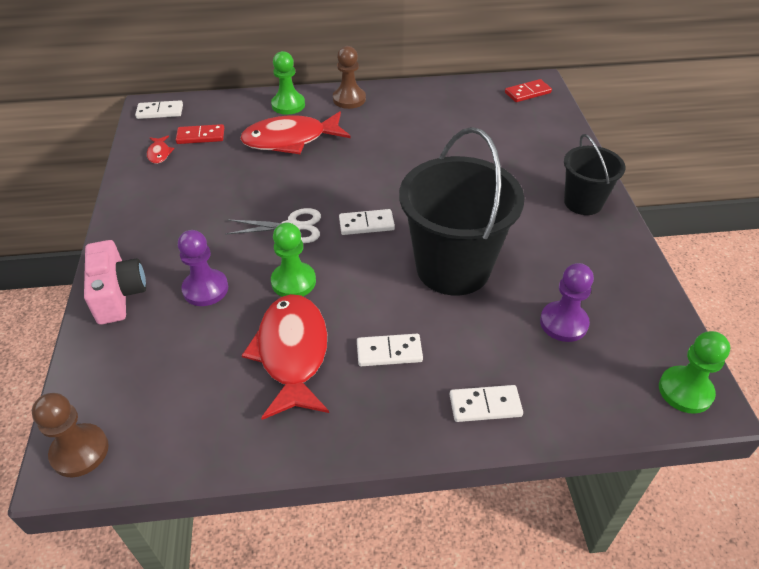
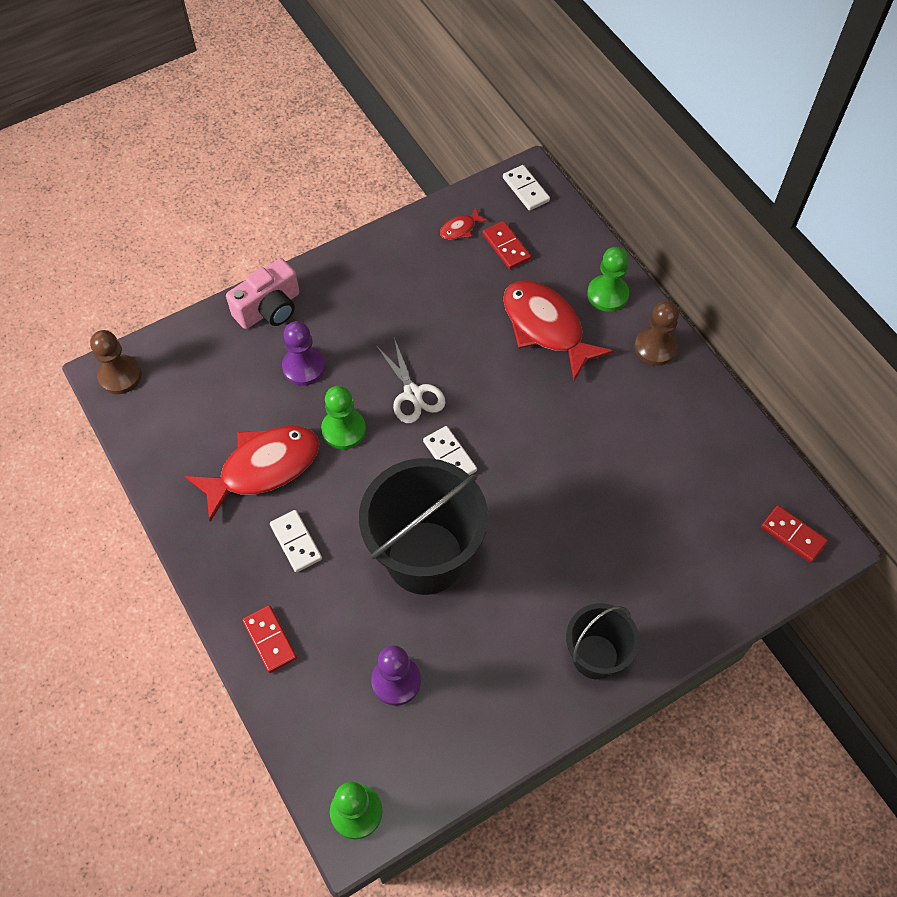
camera: 65 degrees right, 15 degrees up
white domino [450,385,523,422] -> red domino [242,605,297,673]

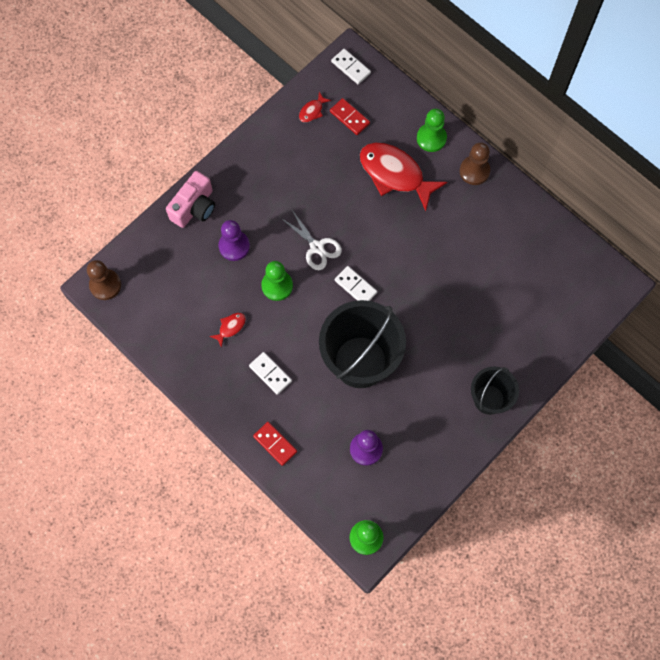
camera: 15 degrees left, 10 degrees up
red fish [185,426,319,522] -> red fish [210,313,246,348], size x0.42
red domino [761,505,828,563] -> none

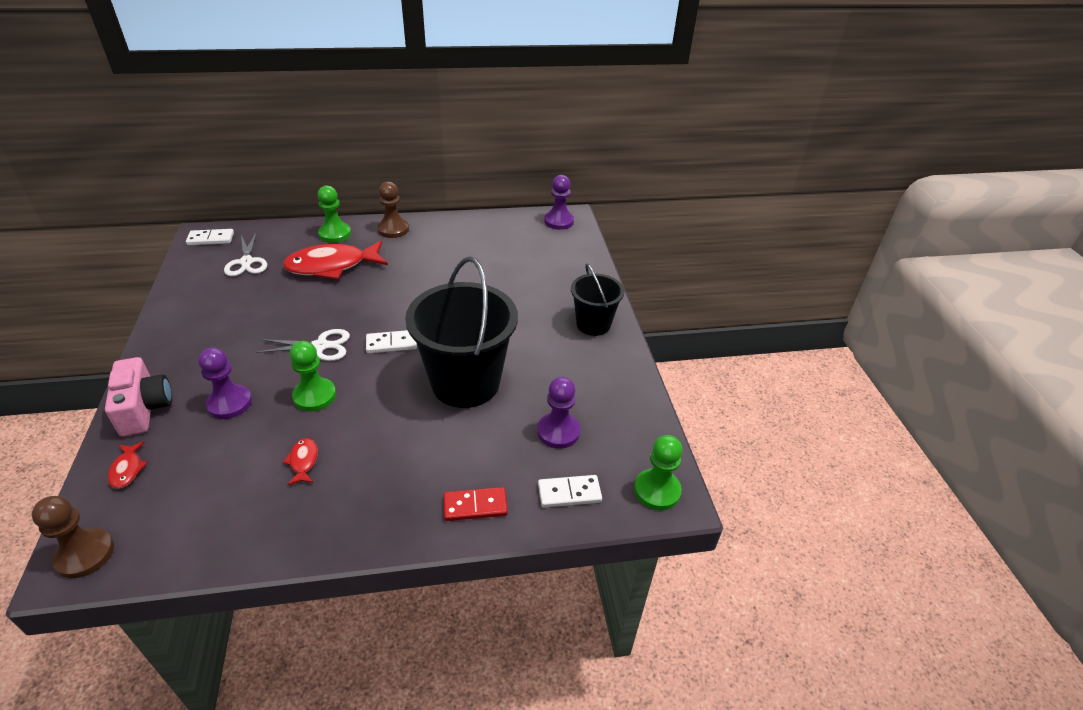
camera: 55 degrees left, 30 degrees down
white domino [249,352,292,395] -> white domino moved to [538,475,602,508]
red fish [299,92,331,122] -> red fish moved to [108,441,148,489]
red domino [330,98,370,135] -> white scissors [224,232,267,276]
none -> purple pawn [544,175,574,230]

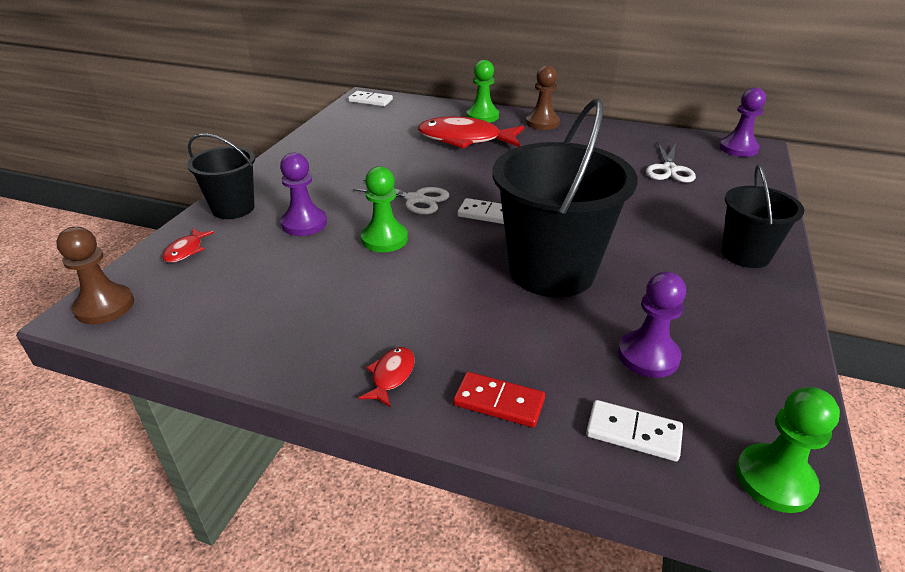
camera: 30 degrees right, 5 degrees down
pink camera [105,357,172,437] -> black bucket [187,134,255,219]
white scissors [224,232,267,276] -> white scissors moved to [646,143,696,183]
red fish [283,438,318,486] -> red fish moved to [359,347,415,408]

